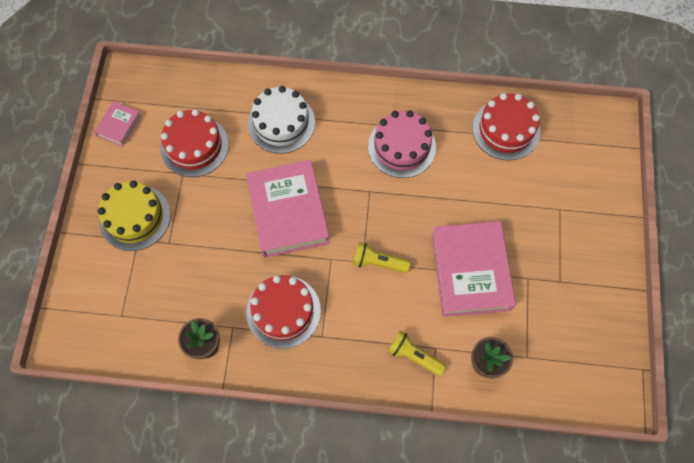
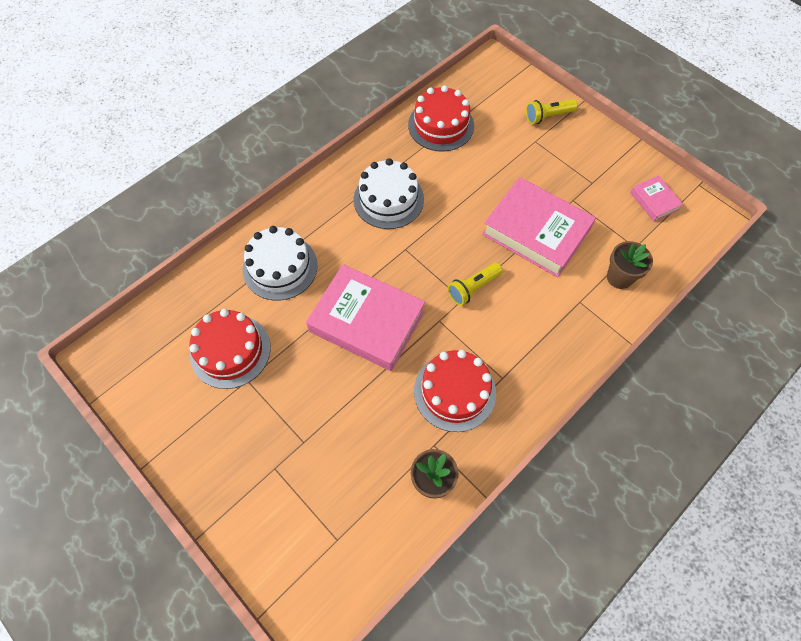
camera: 50 degrees left, 5 degrees down
pink book [94,101,142,147] -> pink book moved to [630,175,683,222]
yellow cake [98,181,171,251] -> none
pink cake [368,110,436,178] -> white cake [354,158,424,229]
yellow flashlight [388,331,446,376] -> yellow flashlight moved to [526,99,577,124]

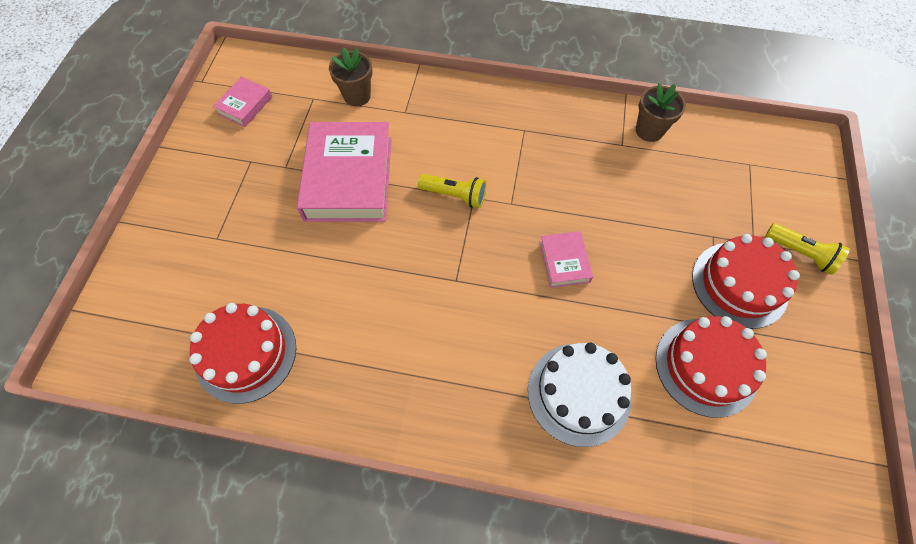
camera: 125 degrees left, 0 degrees up
pink book [306,264,425,371] -> pink book [540,231,593,288], size x0.47
white cake [354,158,424,229] -> none
red cake [414,350,496,432] -> red cake moved to [692,234,800,329]
yellow flashlight [526,99,577,124] -> yellow flashlight moved to [765,223,850,275]

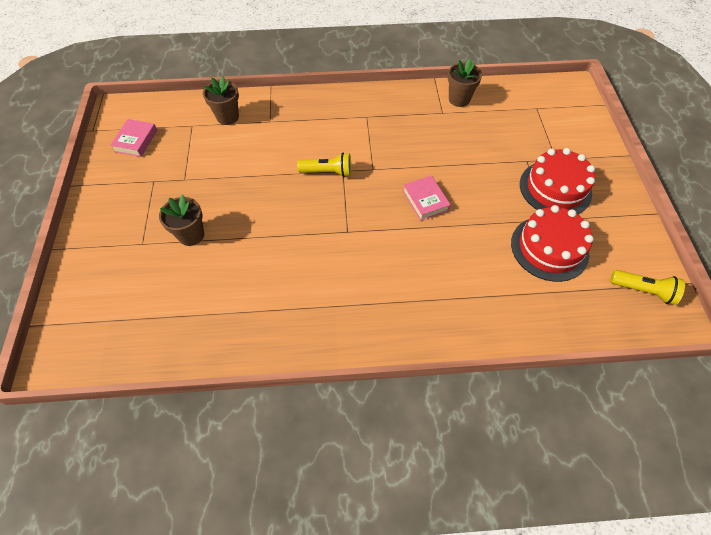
camera: 15 degrees left, 5 degrees down
red cake [189,303,296,404] -> none
pink book [297,122,392,222] -> none
white cake [528,343,631,447] -> none
yellow flashlight [765,223,850,275] -> yellow flashlight moved to [610,270,685,305]
none -> brown flower pot [159,195,204,246]

